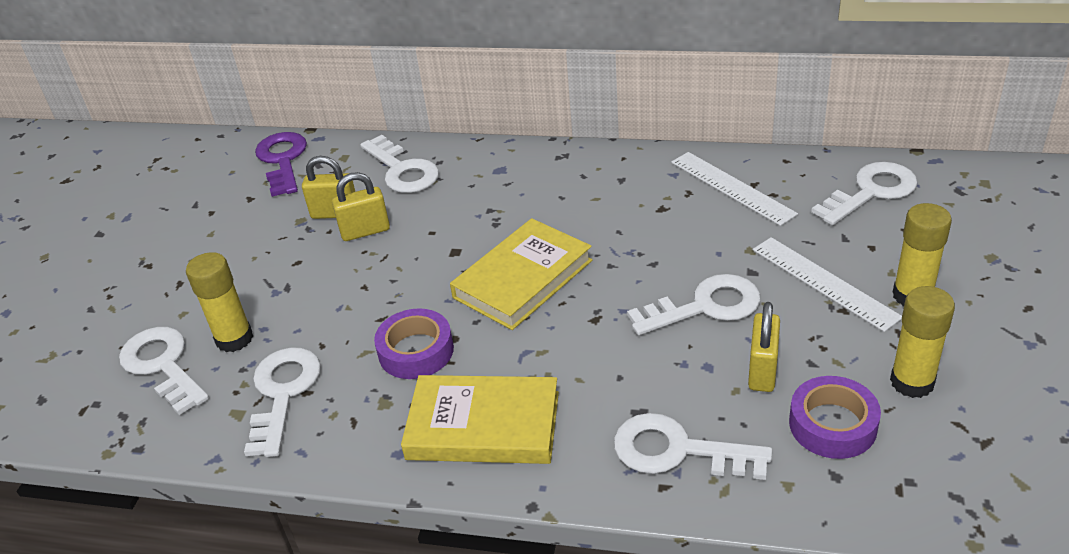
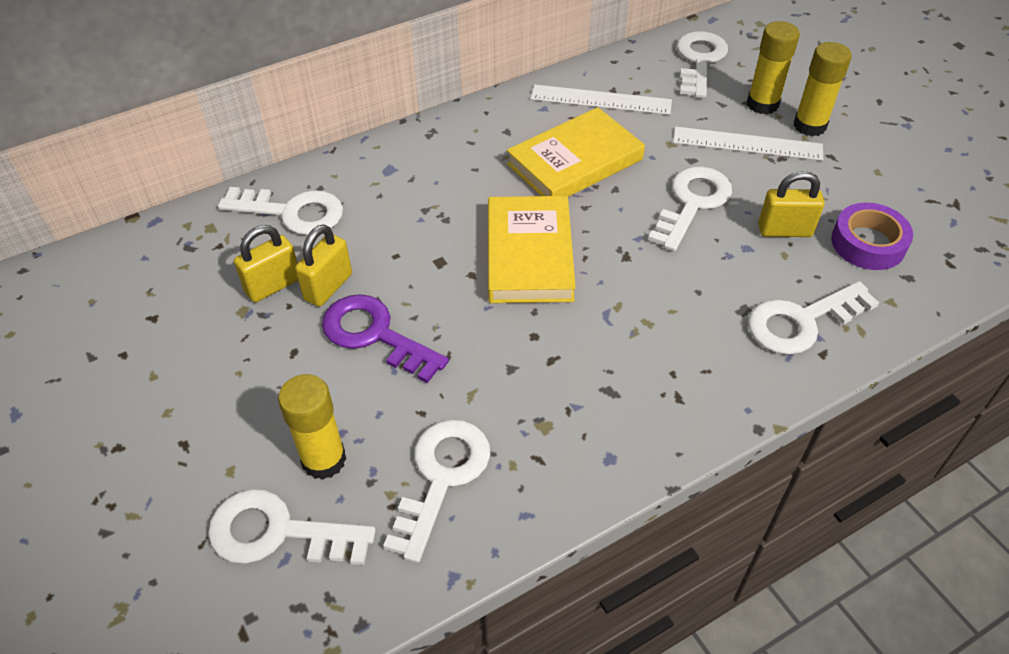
camera: 45 degrees left, 10 degrees up
white key [244,347,321,457] -> white key turned 60 degrees clockwise [383,420,490,563]
purple key [255,132,307,197] -> purple key moved to [322,294,449,383]
purple tape [374,309,454,379] -> none
yellow book [401,375,559,464] -> yellow book moved to [507,107,645,197]
yellow padlock [748,302,780,392] -> yellow padlock turned 60 degrees counterclockwise [758,171,824,237]
yellow glue stick [890,286,955,398] -> yellow glue stick moved to [747,21,800,115]

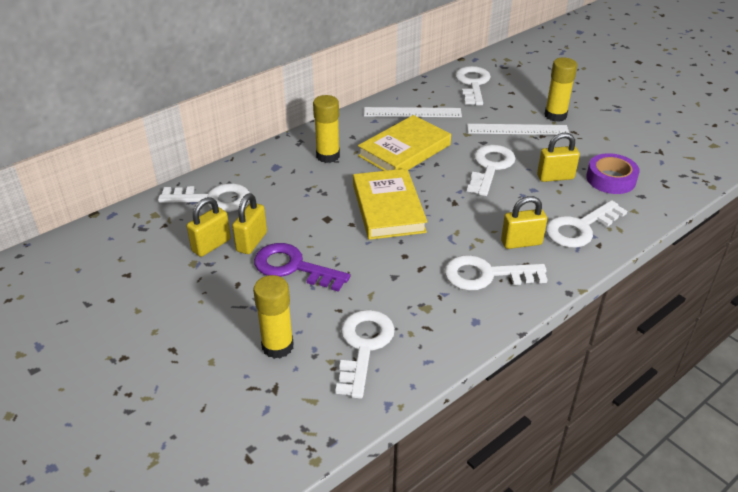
camera: 10 degrees left, 10 degrees down
white key [208,489,376,565] -> white key moved to [445,255,548,291]
yellow glue stick [747,21,800,115] -> yellow glue stick moved to [313,95,340,163]
none -> yellow padlock [501,196,547,249]

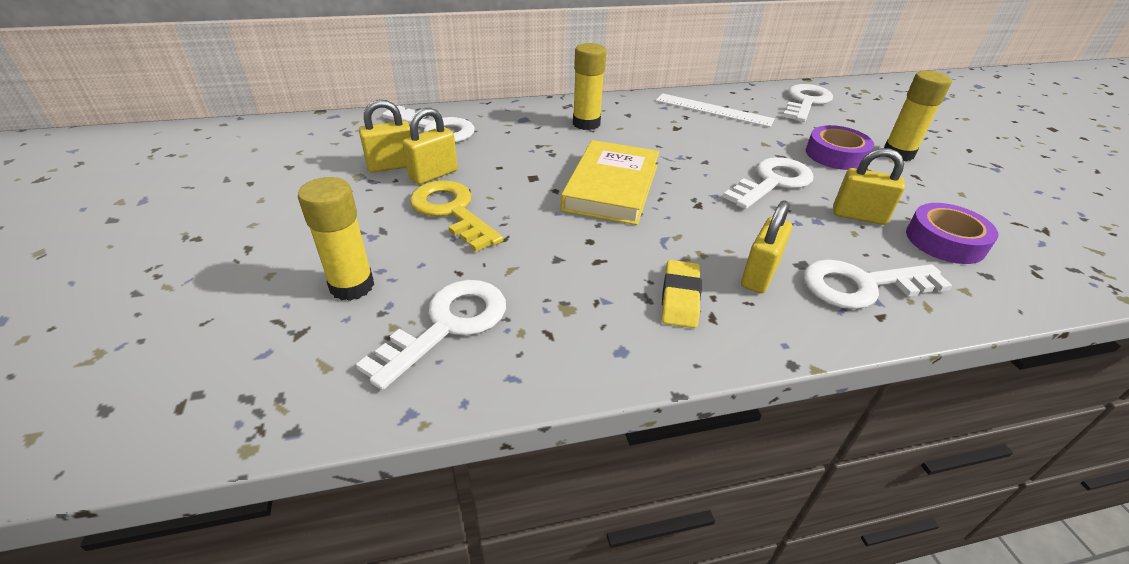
camera: 25 degrees right, 0 degrees up
purple key [254,243,350,292] -> yellow key [410,180,503,252]
yellow book [358,115,451,171] -> none
white key [445,255,548,291] -> yellow eraser [662,260,702,328]
white ruler [467,124,569,135] -> purple tape [806,125,874,170]
yellow padlock [501,196,547,249] -> yellow padlock turned 75 degrees counterclockwise [741,200,792,293]

